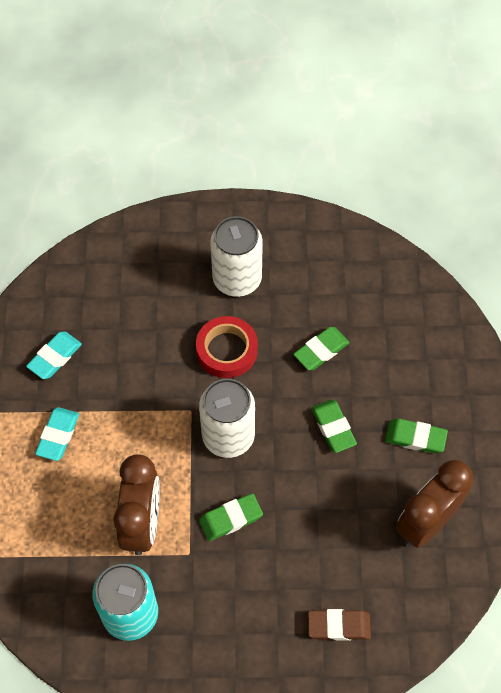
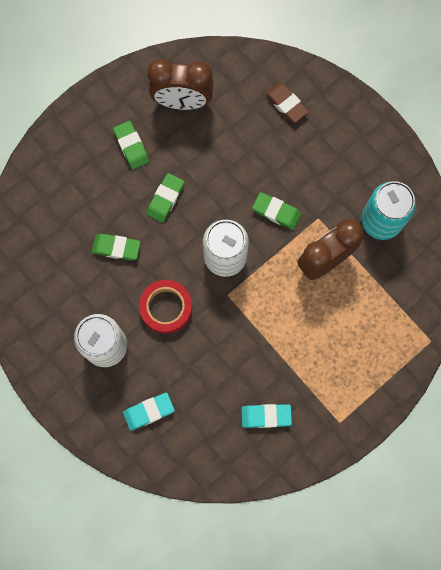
camera: 130 degrees left, 15 degrees up
turquoise eraser [35,407,79,461] -> turquoise eraser moved to [123,393,175,431]

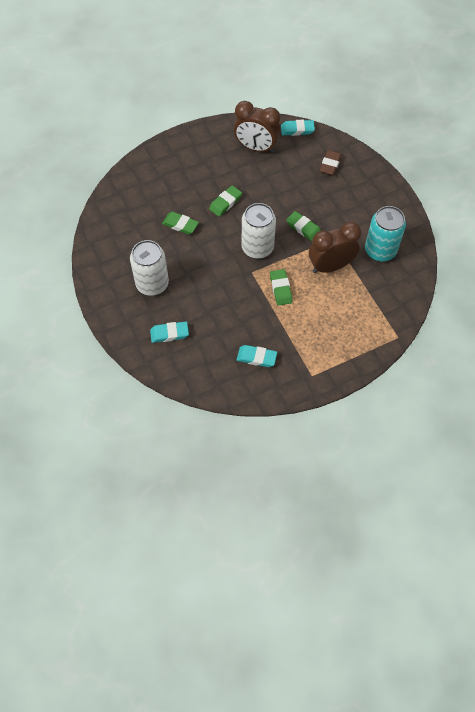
camera: 15 degrees right, 15 degrees down
green eraser [113,121,149,170] -> green eraser moved to [270,269,292,306]
red tape [139,280,192,334] -> none
brown eraser [265,83,309,123] -> brown eraser turned 45 degrees clockwise [319,150,342,175]
none -> turquoise eraser [281,120,315,136]

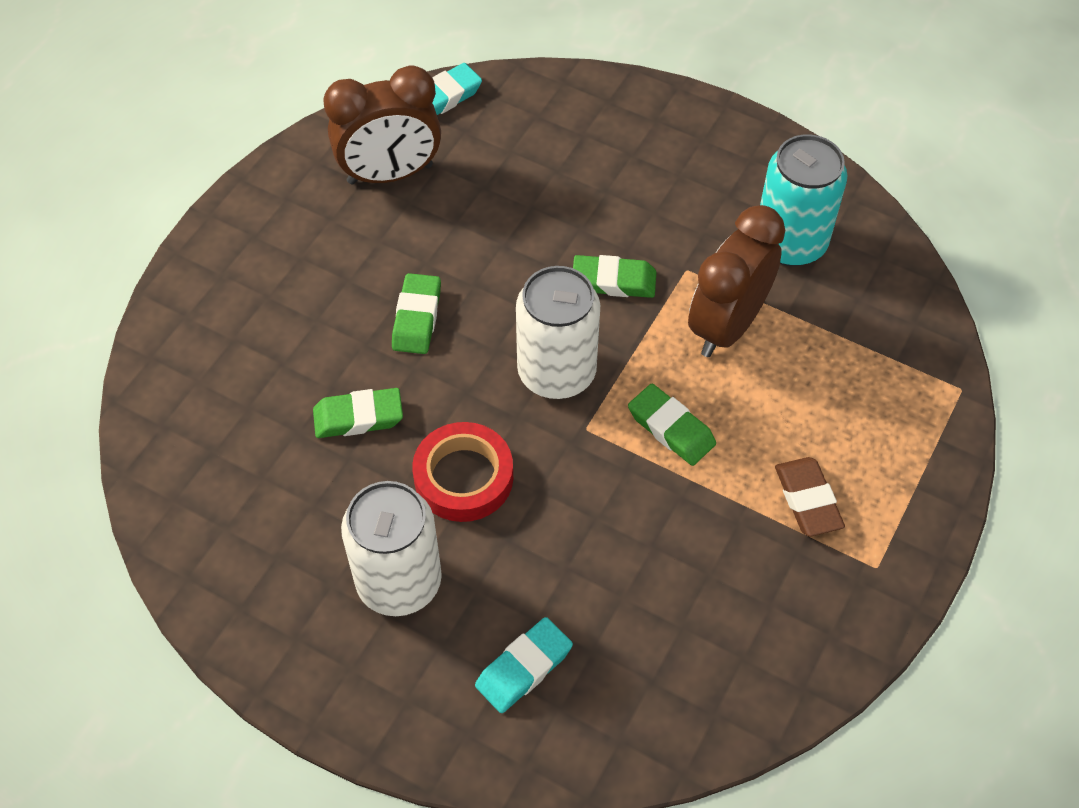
camera: 35 degrees left, 5 degrees down
turquoise eraser [237,345,277,367] -> none
brown eraser [319,150,342,175] -> brown eraser moved to [775,457,845,536]
none -> red tape [412,422,513,522]

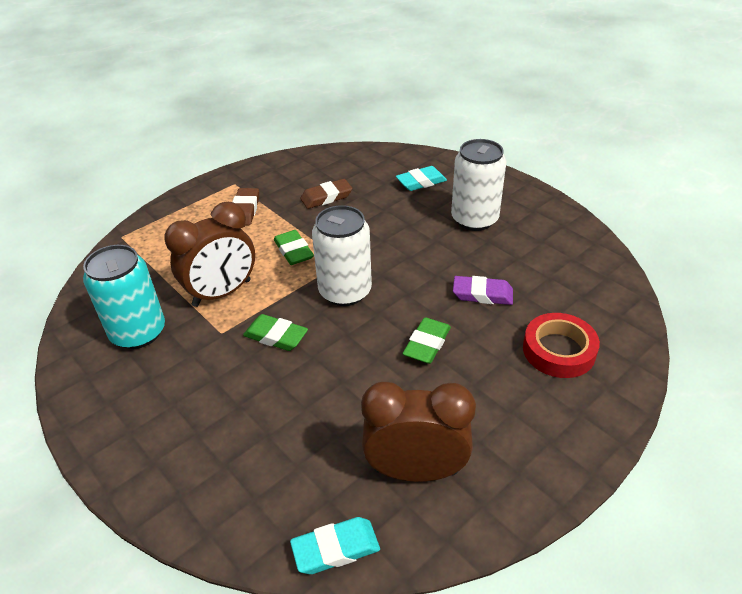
camera: 160 degrees left, 15 degrees down
green eraser [313,388,403,438] -> purple eraser [453,276,513,305]
red tape [412,422,513,522] -> red tape moved to [523,313,600,378]
none -> brown eraser [300,179,353,209]

